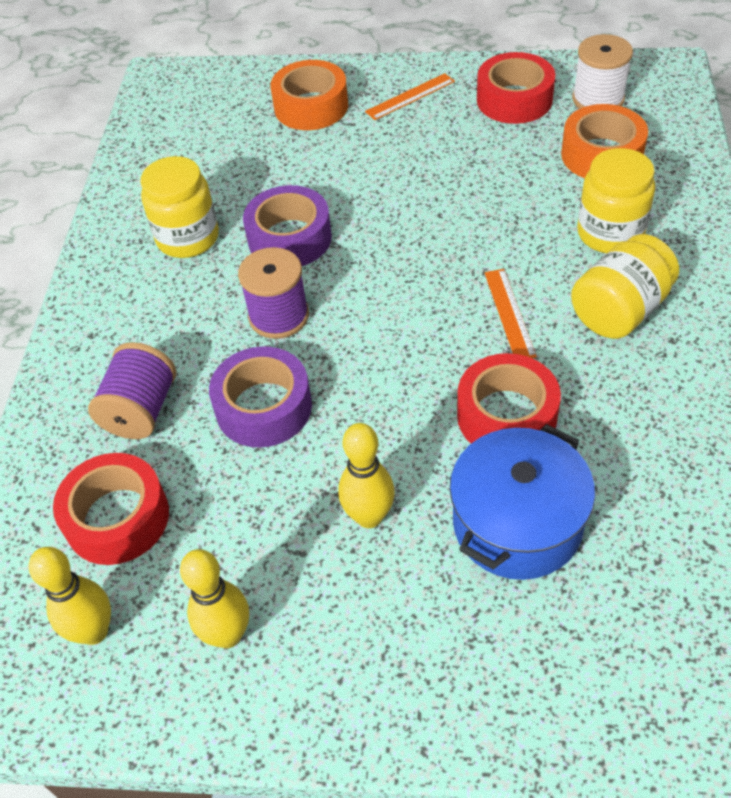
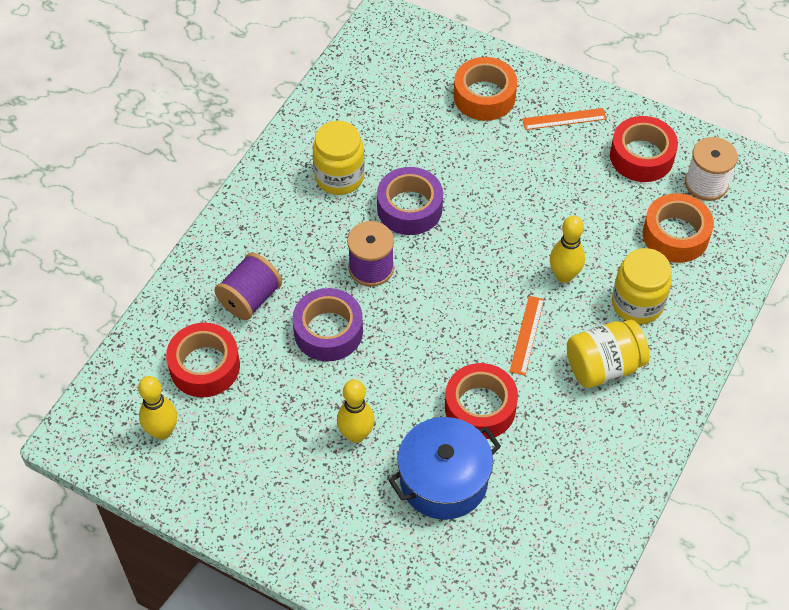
camera: 20 degrees right, 5 degrees up
yellow bowling pin [180,549,249,648] -> yellow bowling pin moved to [550,216,585,283]

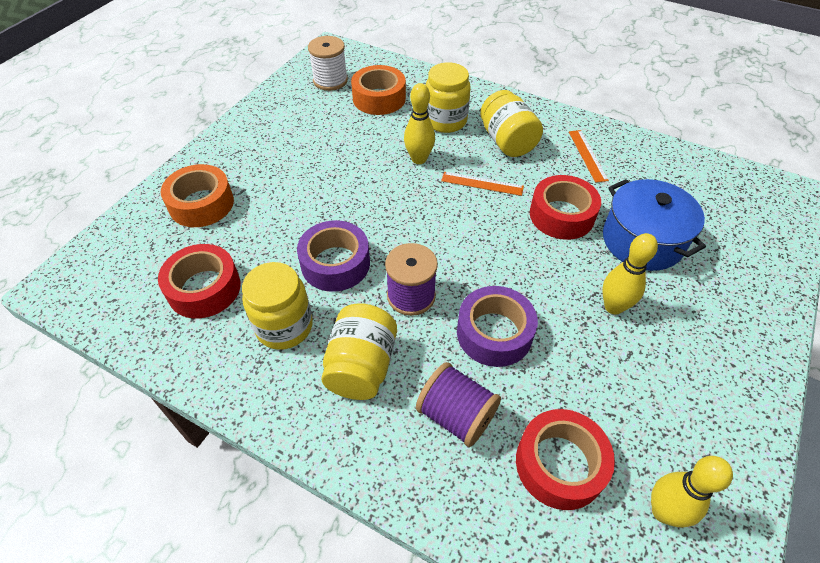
camera: 90 degrees left, 5 degrees down
orange ruler [522,108,607,130] -> orange ruler moved to [569,130,609,183]
red tape [610,116,678,182] -> red tape moved to [158,244,241,318]
none -> yellow jar [321,303,397,400]

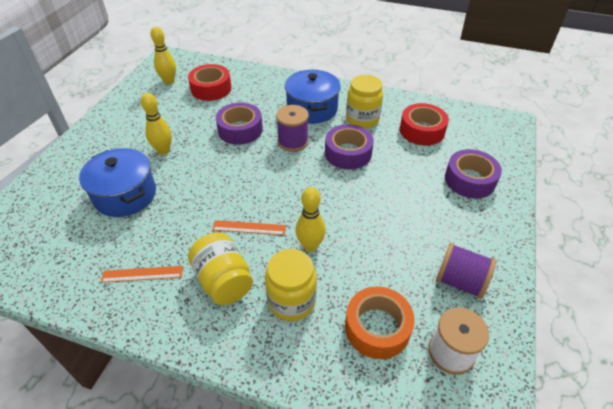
camera: 170 degrees right, 5 degrees down
orange tape [161,164,234,227] -> purple tape [445,149,502,198]
yellow jar [321,303,397,400] -> blue pot [285,70,341,124]
purple spool [416,362,501,447] -> purple spool moved to [436,243,496,299]
red tape [530,175,601,240] -> none
orange ruler [569,130,609,183] -> orange ruler turned 75 degrees counterclockwise [101,266,183,283]

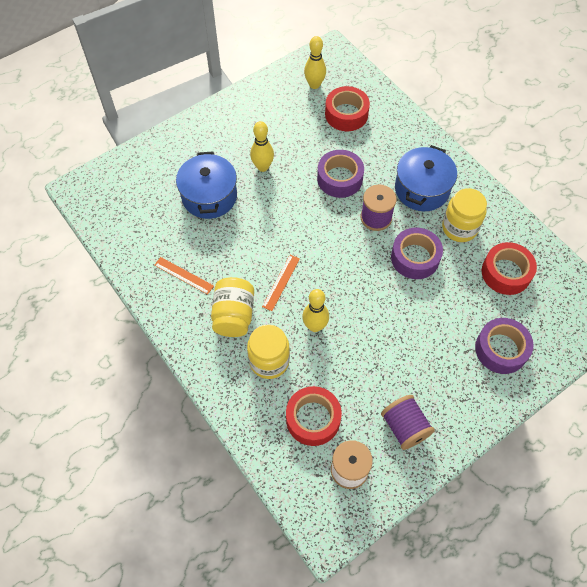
camera: 35 degrees right, 15 degrees up
orange ruler [212,220,286,235] -> orange ruler turned 75 degrees clockwise [262,255,300,311]
orange tape [345,286,415,359] -> red tape [286,386,342,446]

